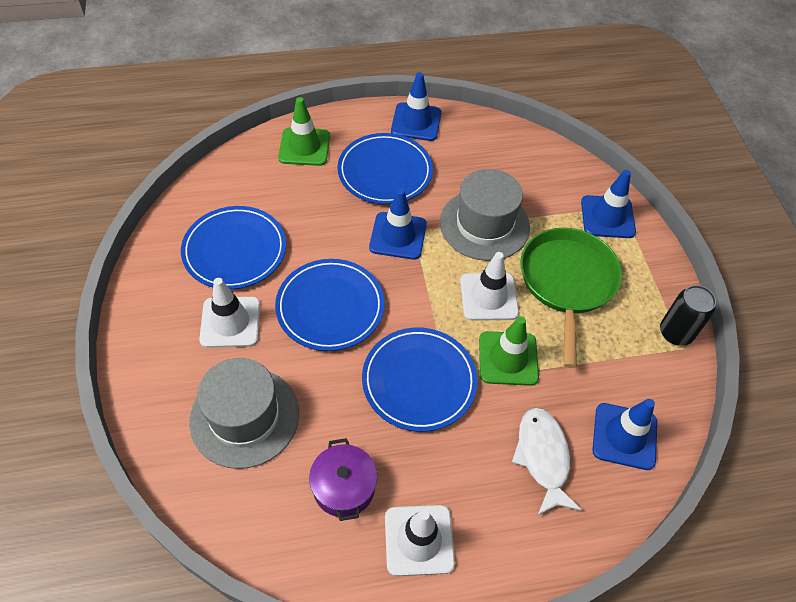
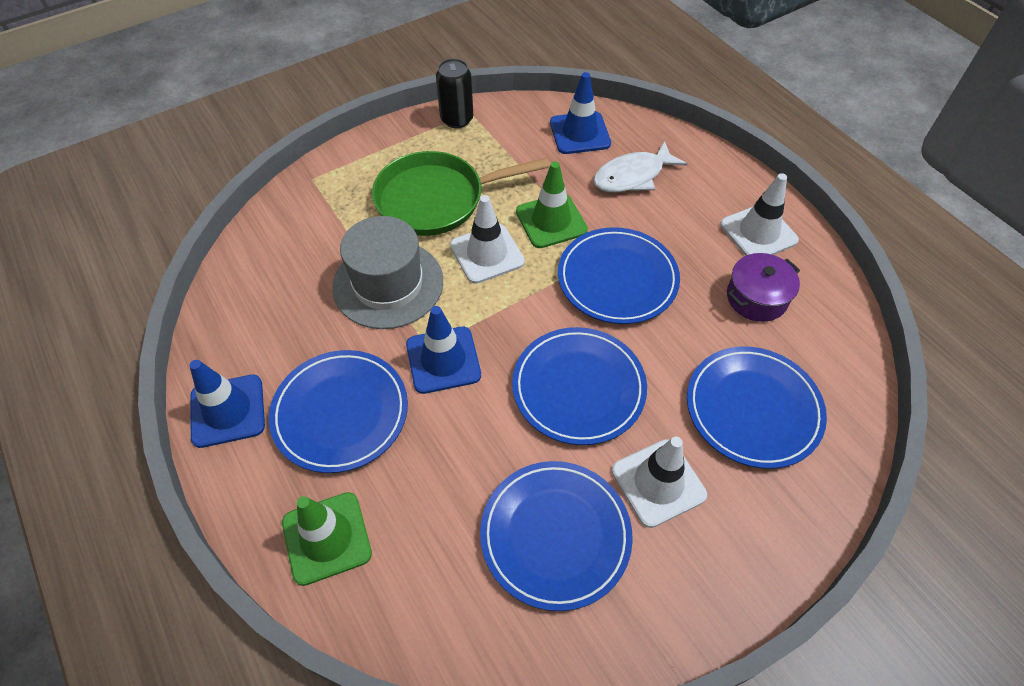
camera: 110 degrees left, 0 degrees up
grey hat [189,358,299,469] -> blue plate [687,347,827,469]
blue traffic cone [581,170,636,238] -> none

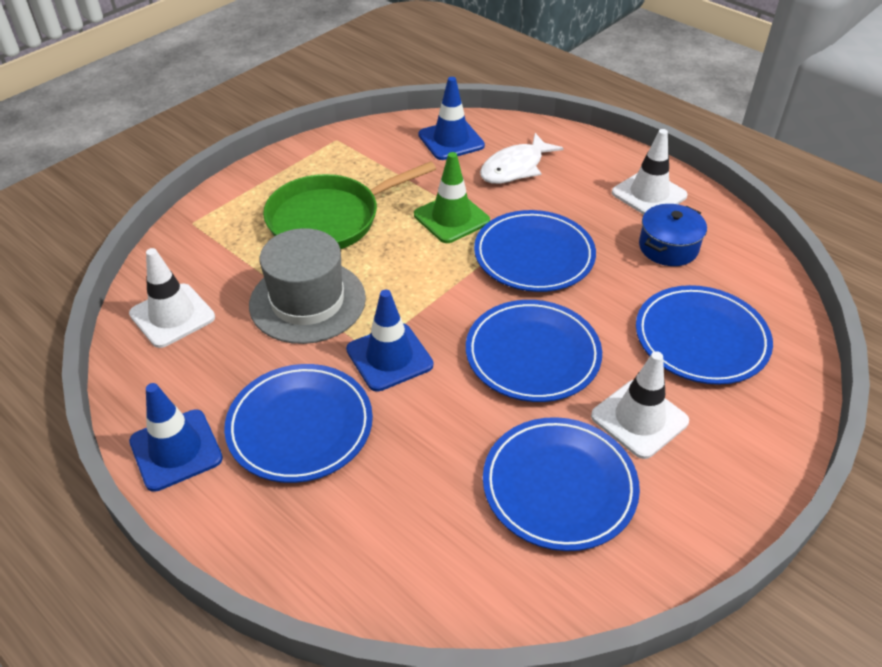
camera: 15 degrees left, 10 degrees down
green traffic cone [282,492,372,586] -> none
black can [436,59,473,128] -> none
white traffic cone [450,195,525,284] -> white traffic cone moved to [129,248,215,348]
purple pot [727,253,800,322] -> blue pot [639,204,707,266]

